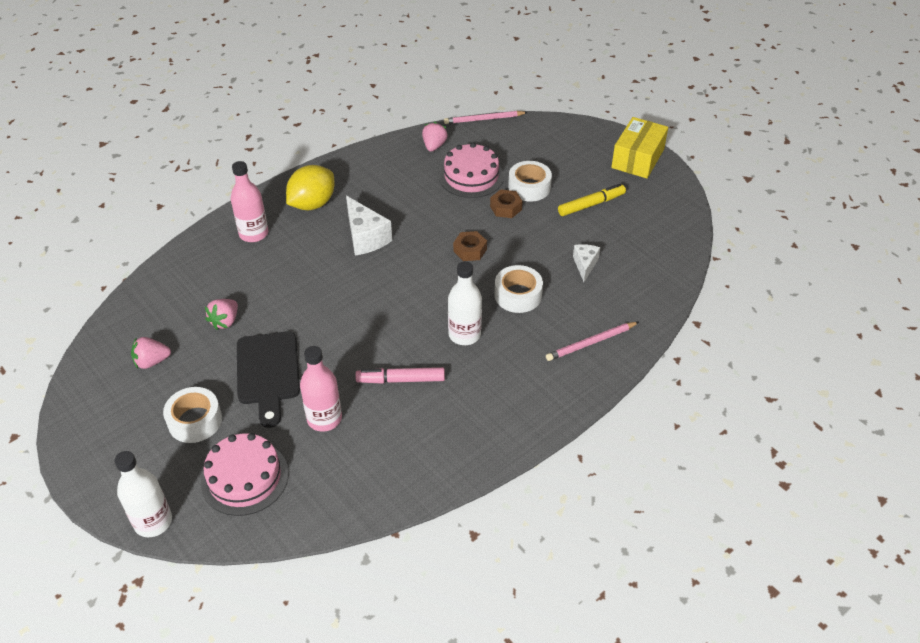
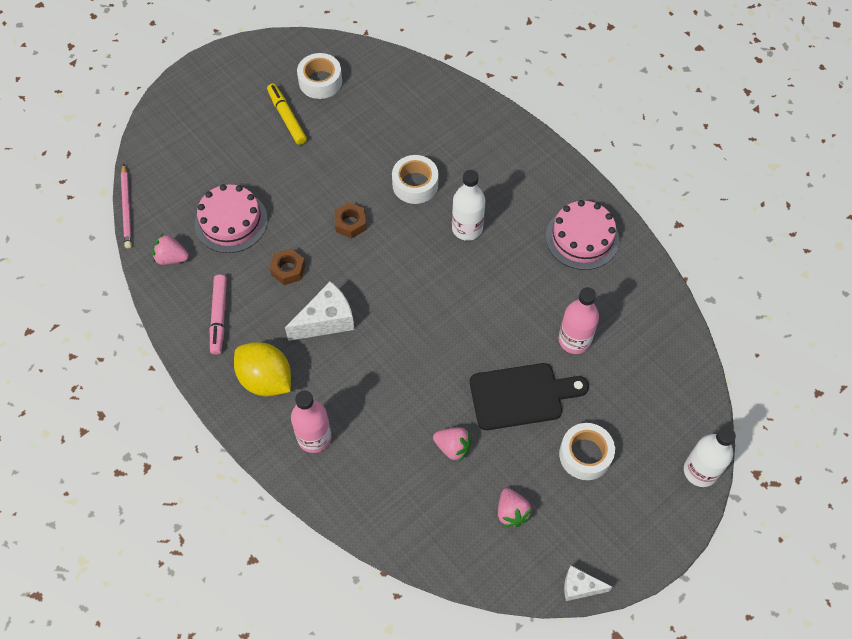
camera: 90 degrees left, 15 degrees up
pink cake [201,433,289,516] -> pink cake moved to [546,200,619,270]
pink marker [355,367,445,384] -> pink marker moved to [210,275,227,355]
brown nut [490,189,523,218] -> brown nut moved to [270,248,305,285]
white tape [508,161,552,202] -> white tape moved to [297,53,342,99]
pink pencil [546,322,639,361] -> none
white cheese [573,244,600,282] -> white cheese moved to [564,566,613,601]
yellow box [611,117,668,178] -> none

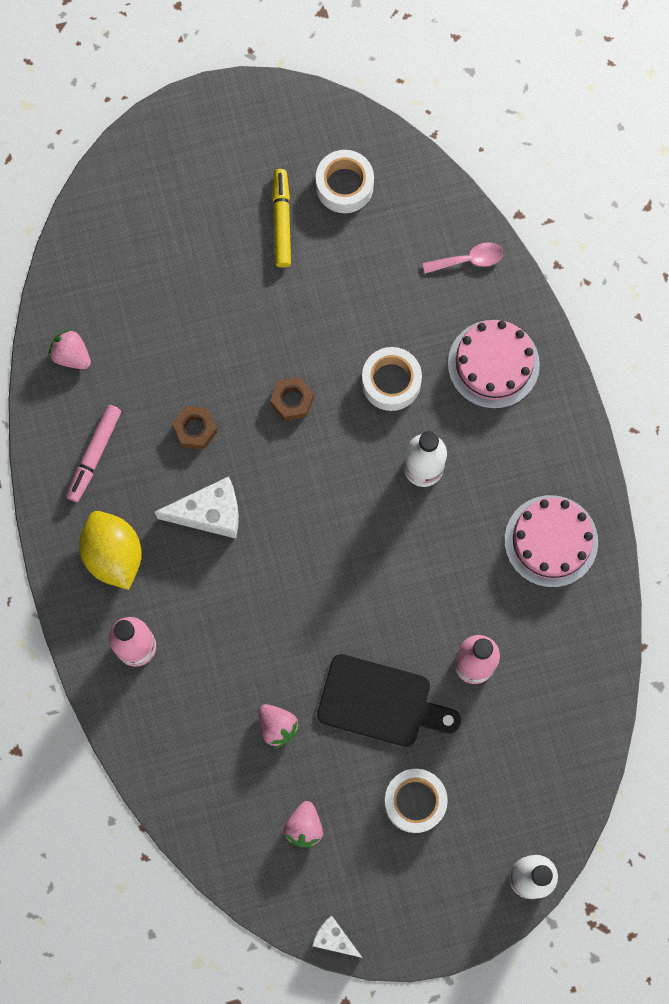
camera: 25 degrees right, 15 degrees up
pink pencil [121,164,132,248] -> none
pink cake [195,184,268,253] -> pink cake moved to [448,320,540,409]
none -> pink spoon [422,242,503,274]

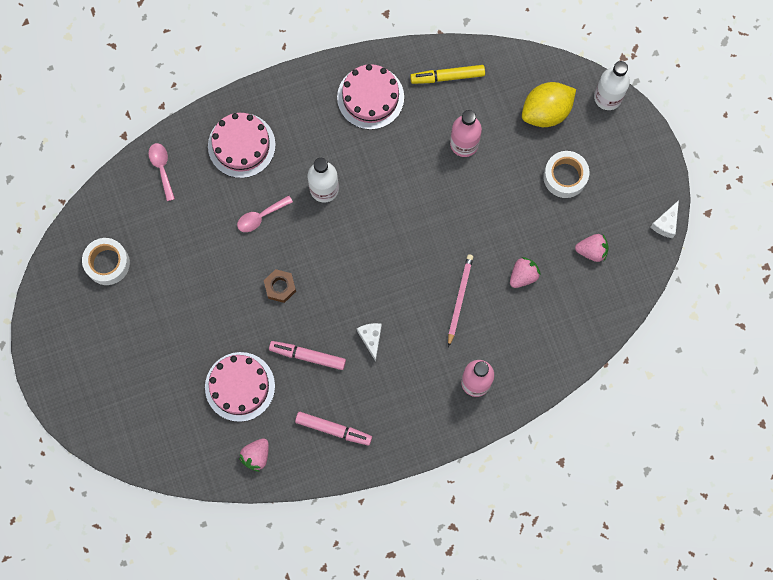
camera: 95 degrees left, 0 degrees up
yellow lemon [79,511,142,590] -> yellow lemon moved to [522,82,576,127]
white cheese [155,476,239,539] -> white cheese [357,323,382,362], size x0.60
brown nut [172,406,217,449] -> pink marker [269,341,346,370]
yellow marker [272,169,291,268] -> yellow marker moved to [410,65,485,84]
black cutting board [317,654,461,747] -> none
white tape [362,347,422,411] -> pink spoon [237,195,293,232]
none -> pink cake [205,352,275,422]
none -> pink pencil [448,254,473,347]

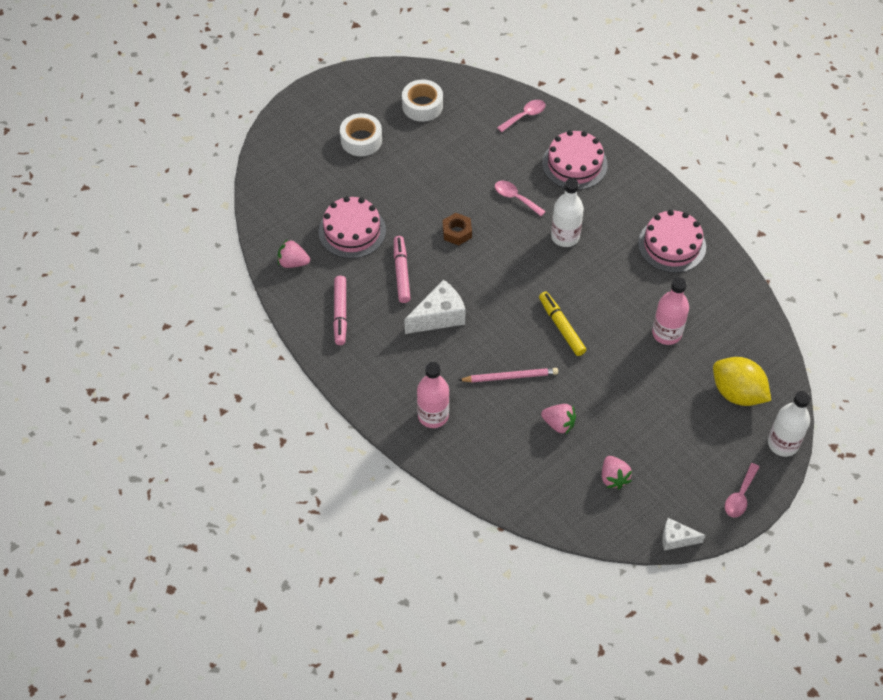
camera: 70 degrees right, 20 degrees down
white cheese [357,323,382,362] -> white cheese [404,279,466,334], size x1.66
yellow marker [410,65,485,84] -> yellow marker moved to [539,292,586,356]
white tape [543,151,589,198] -> white tape moved to [340,113,382,156]
none -> pink spoon [725,463,759,518]

